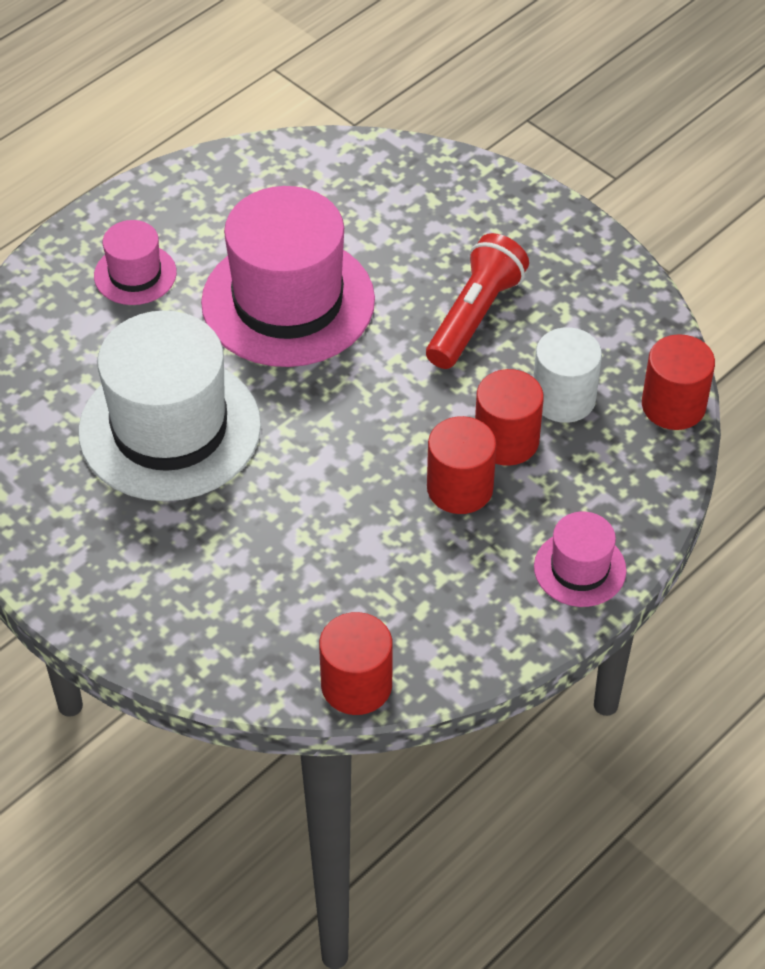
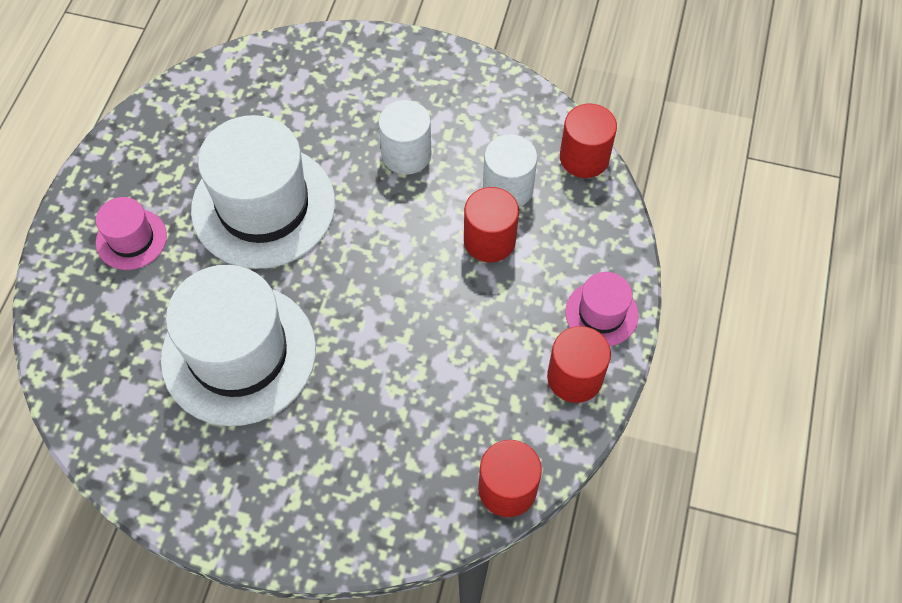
camera: 30 degrees left, 10 degrees up
pink hat [201,186,375,367] -> white hat [191,115,335,269]
red flashlight [426,233,529,369] -> white cylinder [378,100,431,175]
red cylinder [427,416,497,514] -> red cylinder moved to [547,326,611,403]

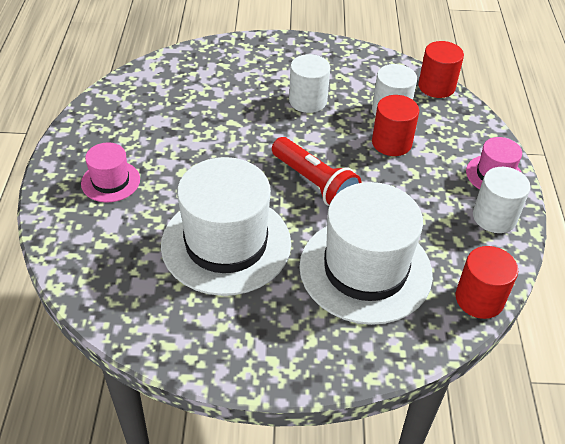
camera: 15 degrees left, 15 degrees down
white hat [191,115,335,269] -> white hat moved to [299,182,433,325]
red cylinder [547,326,611,403] -> white cylinder [473,167,531,233]
none -> red flashlight [272,137,361,206]

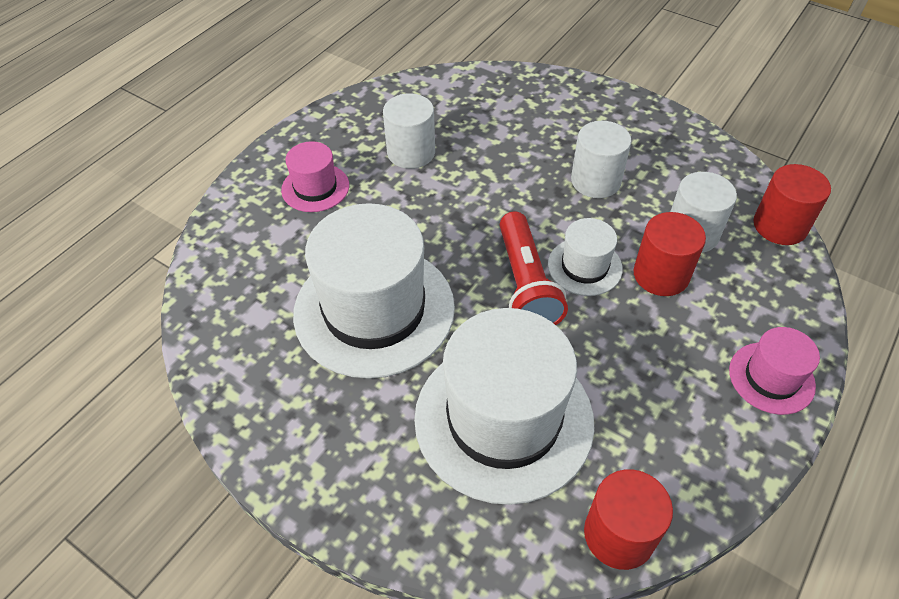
camera: 35 degrees right, 5 degrees up
white cylinder [473,167,531,233] -> white cylinder moved to [383,93,435,169]
none -> white hat [548,218,623,296]

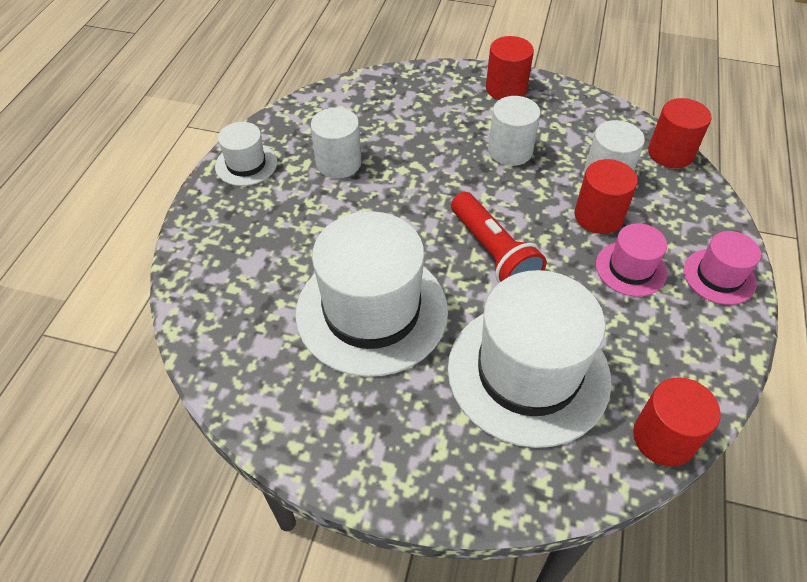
camera: 20 degrees left, 0 degrees up
pink hat [281,141,349,212] -> pink hat moved to [596,223,667,297]
white hat [548,218,623,296] -> white hat moved to [215,122,277,186]
none -> red cylinder [486,36,534,100]

